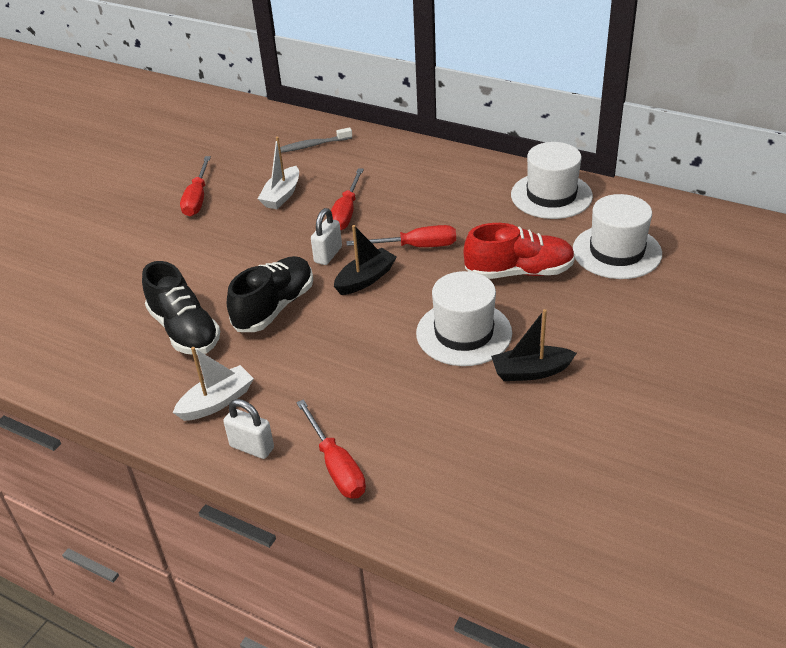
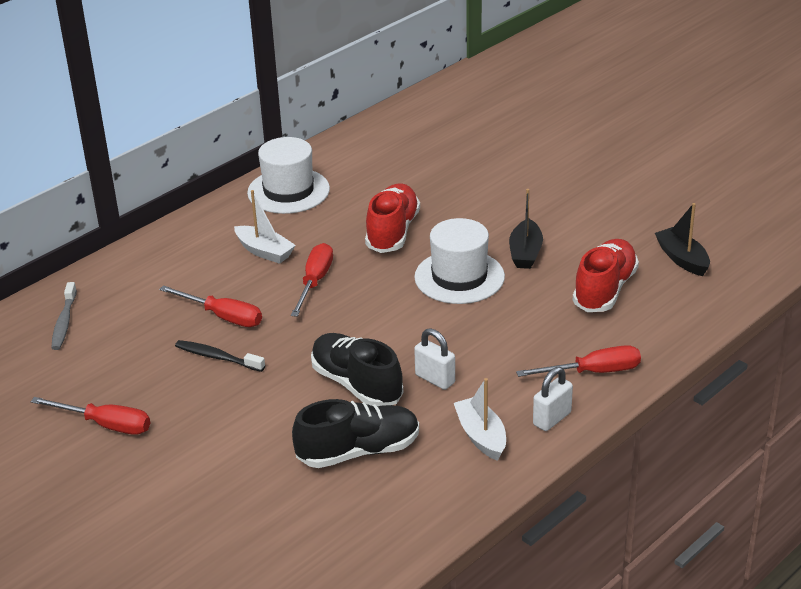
camera: 75 degrees left, 5 degrees down
white boat [258,137,299,209] -> white boat moved to [234,190,296,264]
white padlock [311,208,342,265] -> white padlock moved to [414,328,455,390]
black boat [334,225,397,295] -> black boat moved to [655,203,710,276]
white hat [573,194,662,279] -> none
none -> black toothbrush [175,340,265,372]
none -> red shoe [573,239,639,312]

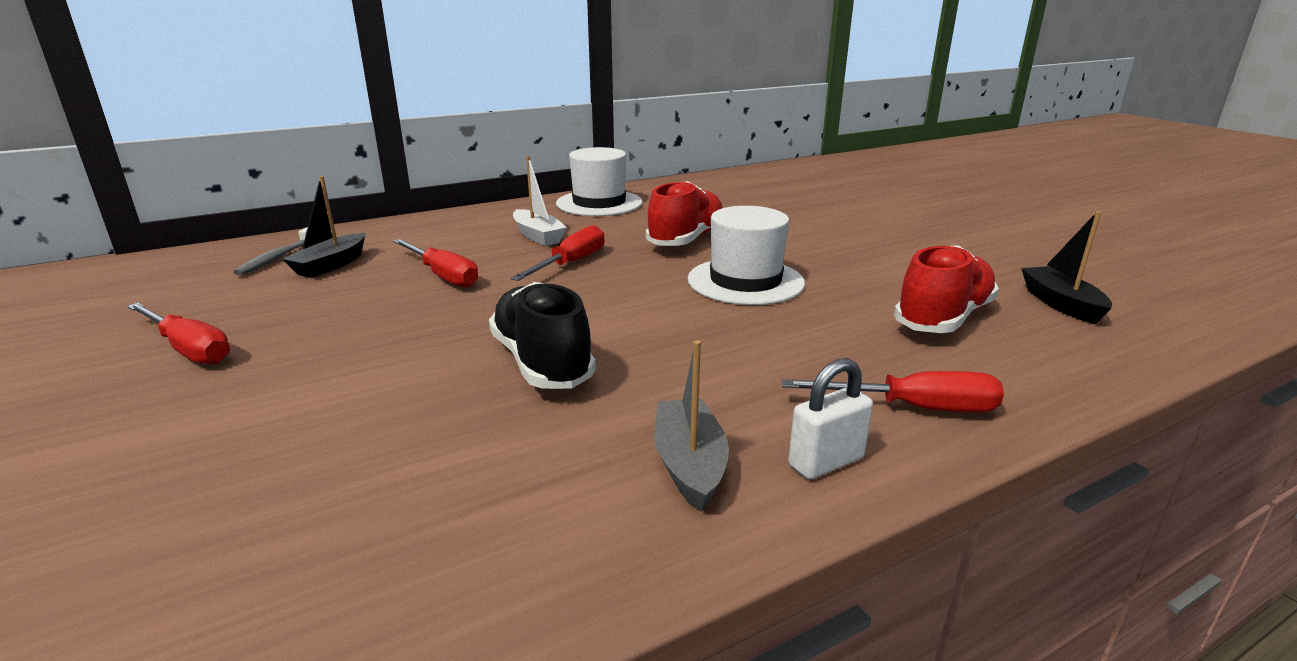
camera: 15 degrees right, 10 degrees down
black toothbrush [175,340,265,372] -> none
black shoe [292,399,419,468] -> none
white padlock [414,328,455,390] -> none
white boat [454,378,506,461] -> grey boat [654,340,729,512]
black boat [509,189,543,269] -> black boat moved to [282,176,365,278]

